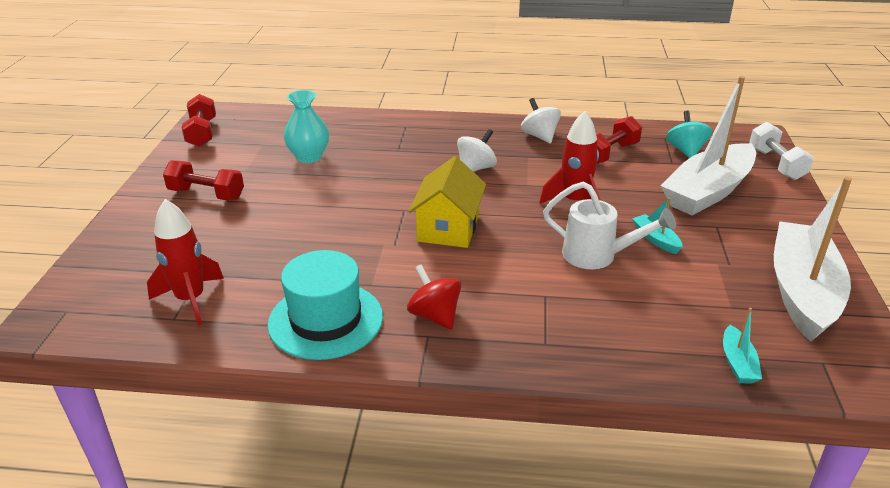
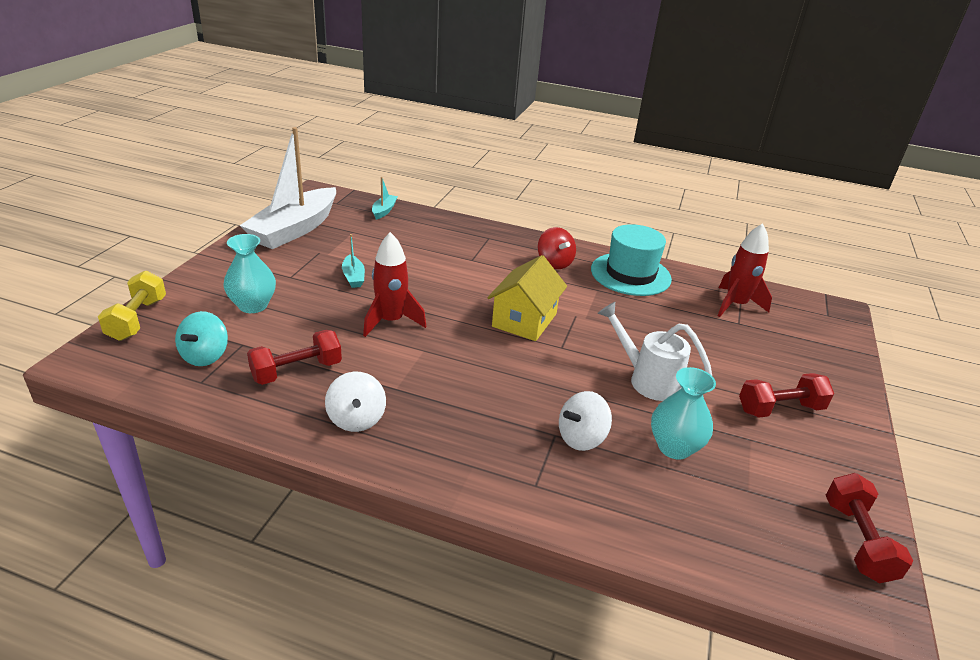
camera: 170 degrees left, 0 degrees up
red dumbbell [163,160,244,201] -> red dumbbell turned 45 degrees counterclockwise [739,373,834,418]
white spinning top [457,129,497,172] -> white spinning top moved to [559,391,612,451]
white watering can [543,182,676,269] -> white watering can moved to [598,302,712,401]
white boat [661,76,756,215] -> turquoise vase [224,234,276,313]
white dumbbell [749,122,814,180] -> yellow dumbbell [98,270,166,341]

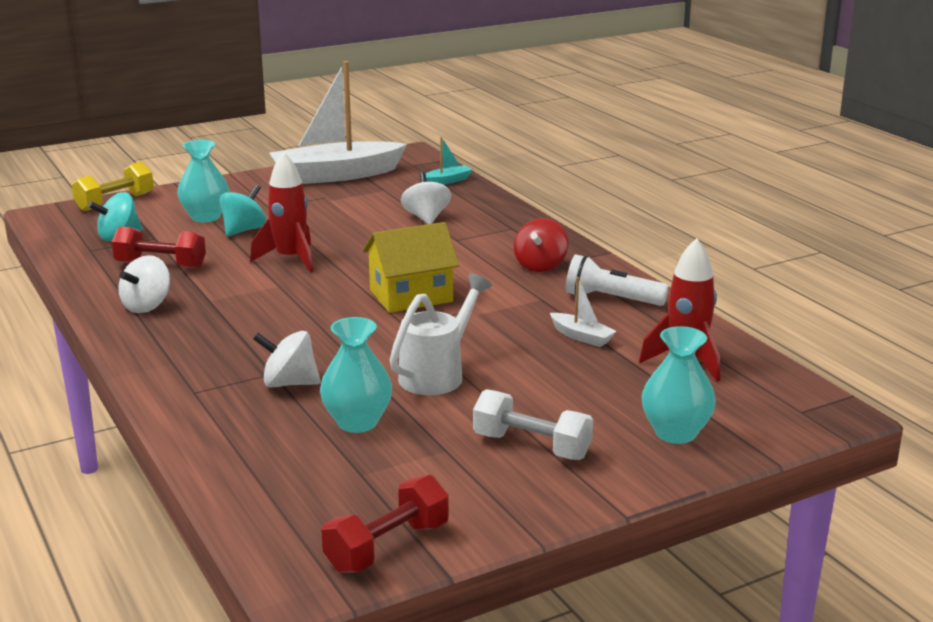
camera: 45 degrees right, 10 degrees down
turquoise boat [342,234,365,288] -> none
turquoise hat [591,224,672,296] -> white flashlight [566,254,668,306]
white watering can [598,302,712,401] -> white watering can turned 45 degrees clockwise [390,273,492,395]
red dumbbell [739,373,834,418] -> white dumbbell [473,389,593,460]
none -> turquoise spinning top [220,184,266,236]
none -> white spinning top [401,172,451,224]
none -> white boat [550,277,616,347]
none -> turquoise vase [642,326,716,444]

